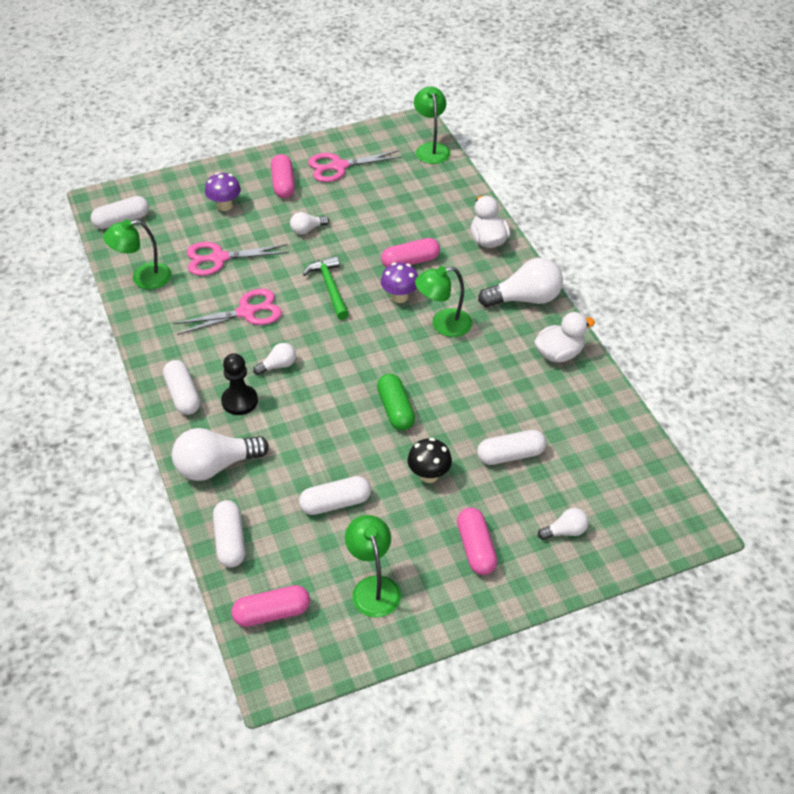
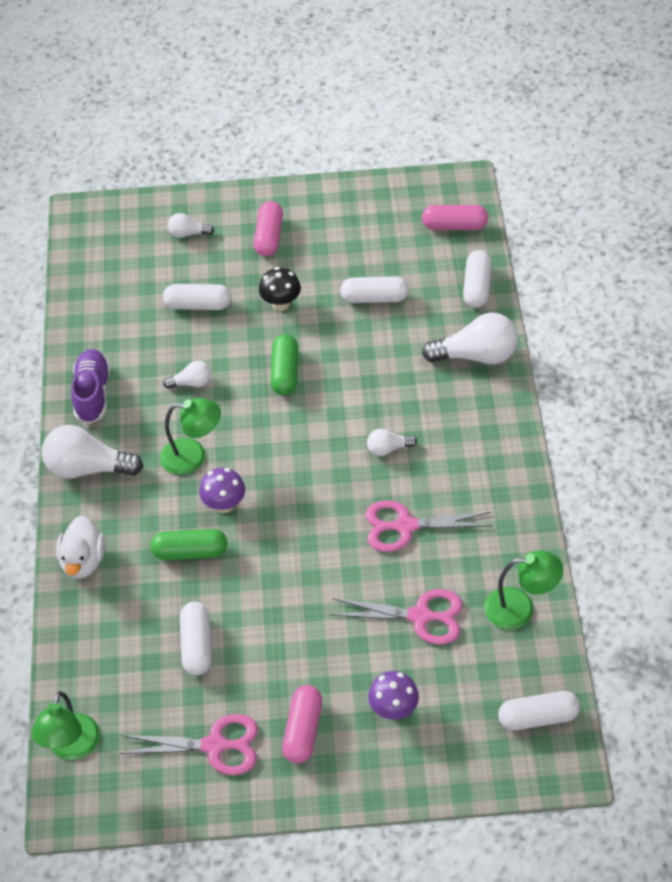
camera: 160 degrees left, 5 degrees up
white capsule [163,360,200,415] -> white capsule moved to [180,602,212,675]
black pawn [221,353,258,415] -> none
white light bulb [290,212,329,235] -> white light bulb moved to [163,361,211,388]
green hammer [303,256,349,320] -> none
green lamp [345,515,401,618] -> none
pink capsule [381,238,440,268] -> green capsule [151,529,227,560]
white duck [534,312,595,362] -> purple shoe [71,349,110,424]

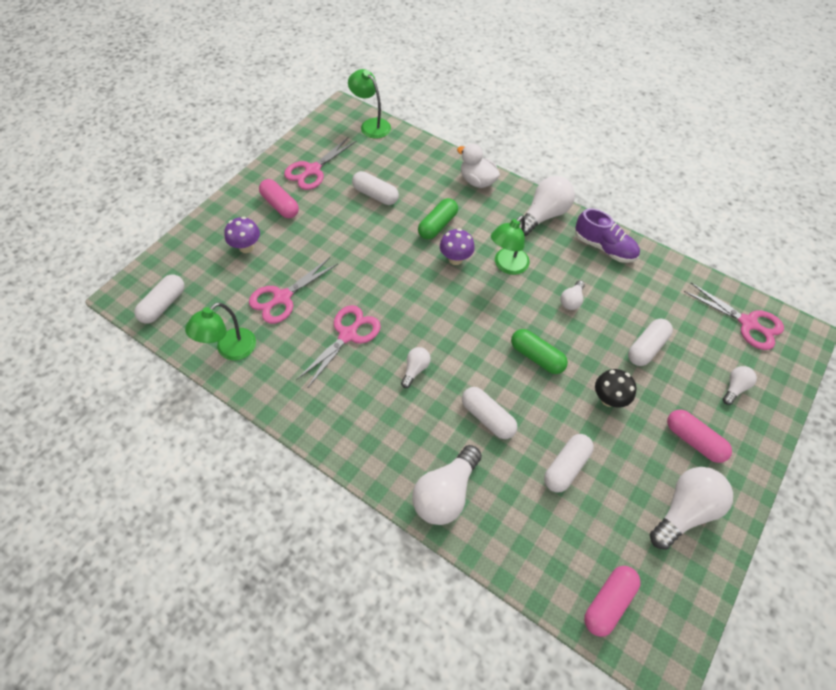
camera: 125 degrees right, 5 degrees up
white capsule [463,250,492,308] -> white capsule moved to [462,387,518,439]
none -> white light bulb [650,467,733,550]
none -> pink scissors [684,282,784,350]

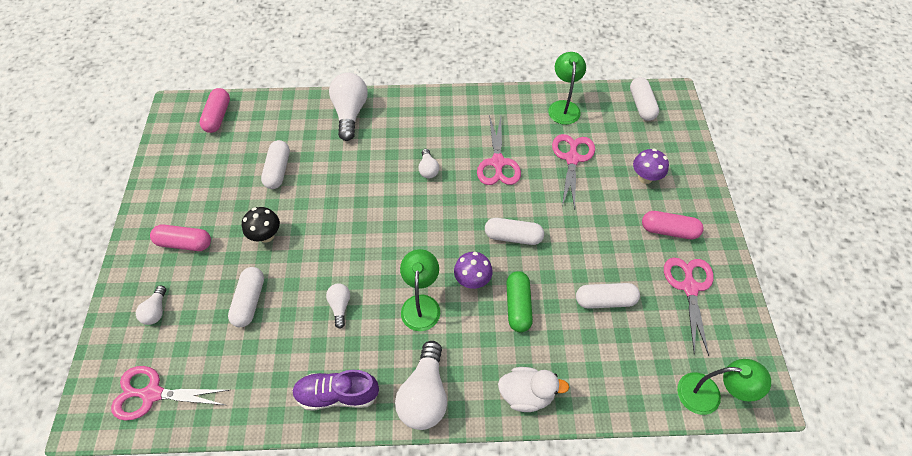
camera: 145 degrees right, 0 degrees up
white capsule [462,387,518,439] -> white capsule moved to [485,218,544,245]
green capsule [511,329,568,374] -> none
white light bulb [650,467,733,550] -> none

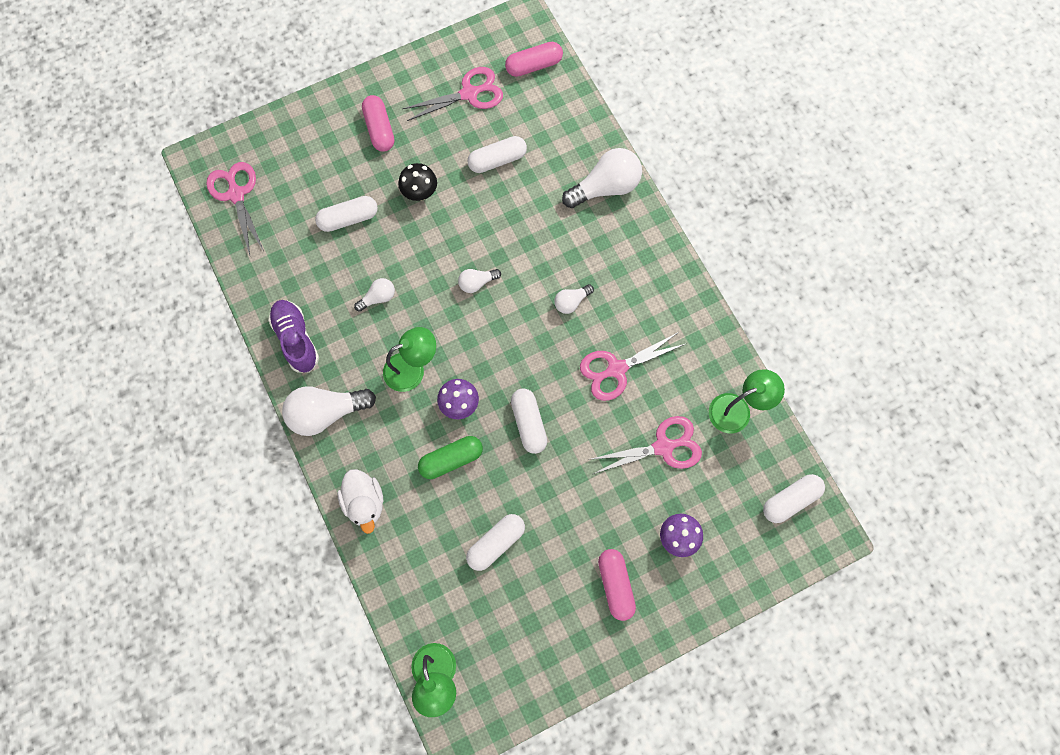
camera: 65 degrees right, 15 degrees up
white light bulb [136,286,166,325] -> white light bulb moved to [458,269,501,293]
white capsule [576,283,640,309] -> white capsule turned 75 degrees clockwise [466,514,525,571]
pink scissors [664,258,713,356] -> pink scissors moved to [402,67,503,121]

